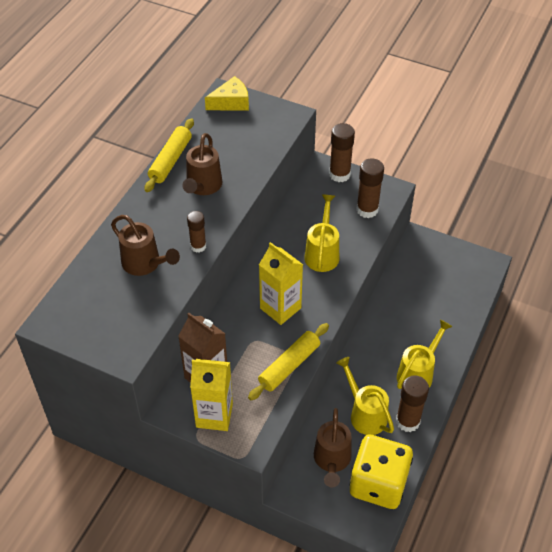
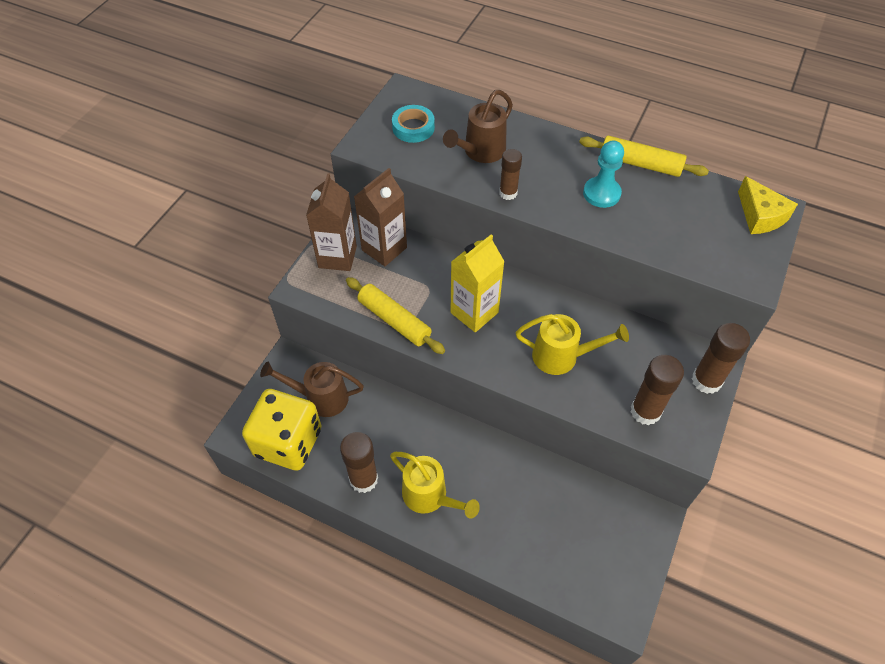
camera: 90 degrees right, 5 degrees up
brown watering can [183,133,222,195] -> turquoise pawn [583,141,624,208]
yellow carton [190,359,233,431] -> brown carton [306,173,357,271]
yellow watering can [336,357,394,435] -> none
none -> turquoise tape [392,105,435,143]

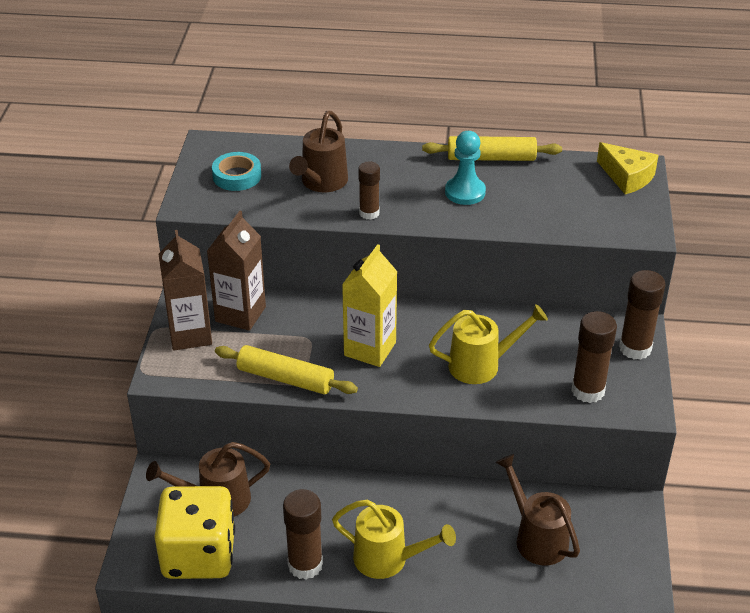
camera: 20 degrees left, 15 degrees down
none -> brown watering can [495,454,580,565]

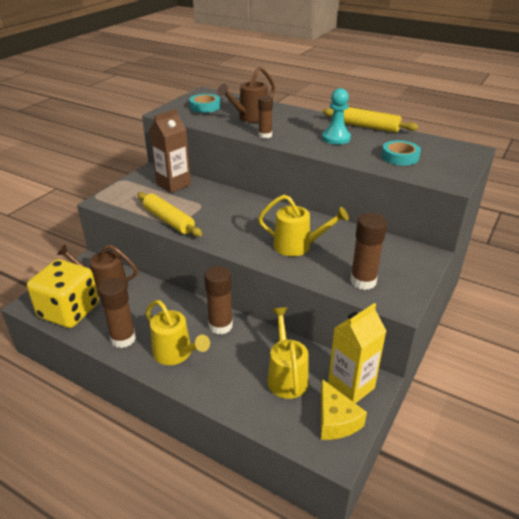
camera: 25 degrees right, 5 degrees down
brown carton [158,230,212,350] -> none
yellow carton [342,244,398,367] -> yellow carton moved to [328,303,386,404]
brown watering can [495,454,580,565] -> yellow watering can [268,307,309,399]
yellow cheese [597,142,659,194] -> yellow cheese moved to [321,379,367,440]
brown glue stick [619,270,665,360] -> brown glue stick moved to [204,266,233,335]
none -> turquoise tape [382,140,421,166]

